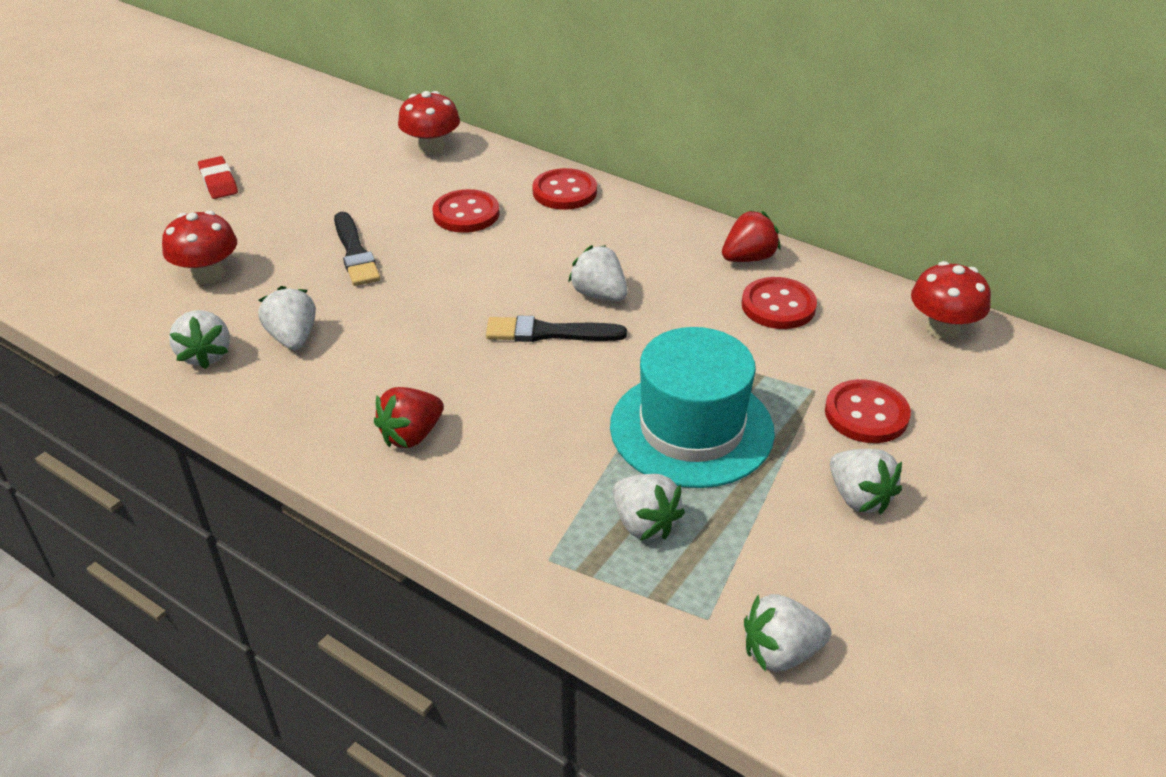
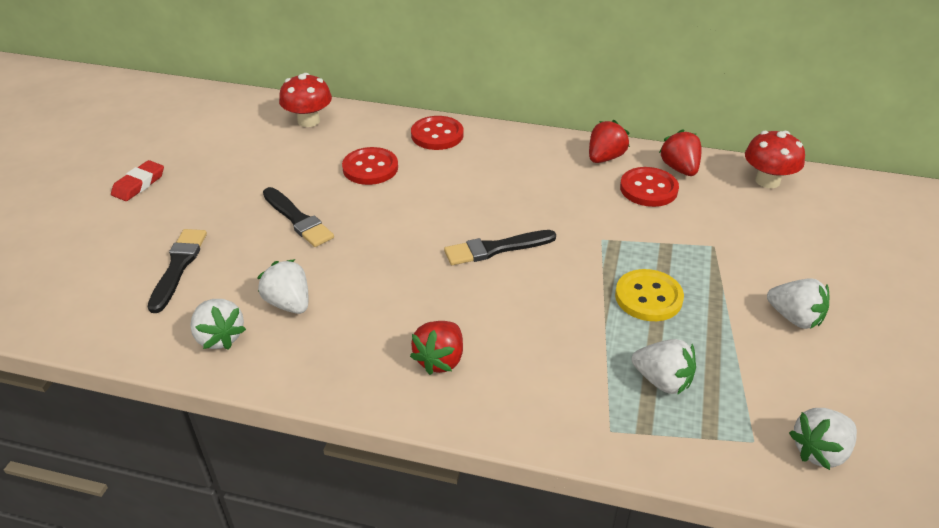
camera: 20 degrees left, 0 degrees up
red mushroom [162,210,237,284] -> black brush [148,229,207,313]
red eraser [198,156,238,199] -> red eraser turned 75 degrees clockwise [111,160,164,201]
white strawberry [568,245,627,301] -> none
turquoise hat [610,327,775,488] -> yellow button [615,269,684,321]
red button [825,379,911,443] -> none
none -> red strawberry [659,129,702,176]

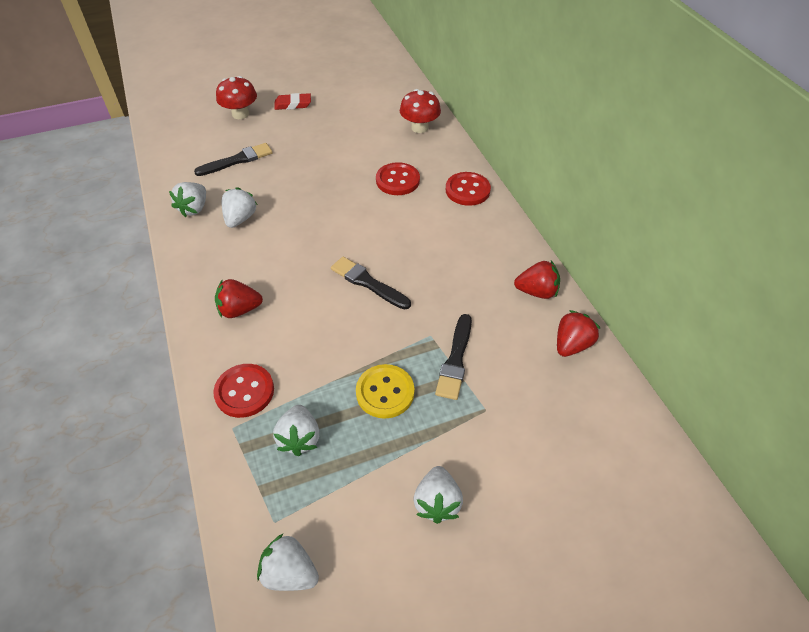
camera: 55 degrees right, 10 degrees up
black brush [263,187,334,247] -> black brush moved to [435,314,472,400]
red button [620,167,679,207] -> red button moved to [213,364,274,418]
red mushroom [745,131,805,188] -> red mushroom moved to [216,76,257,119]

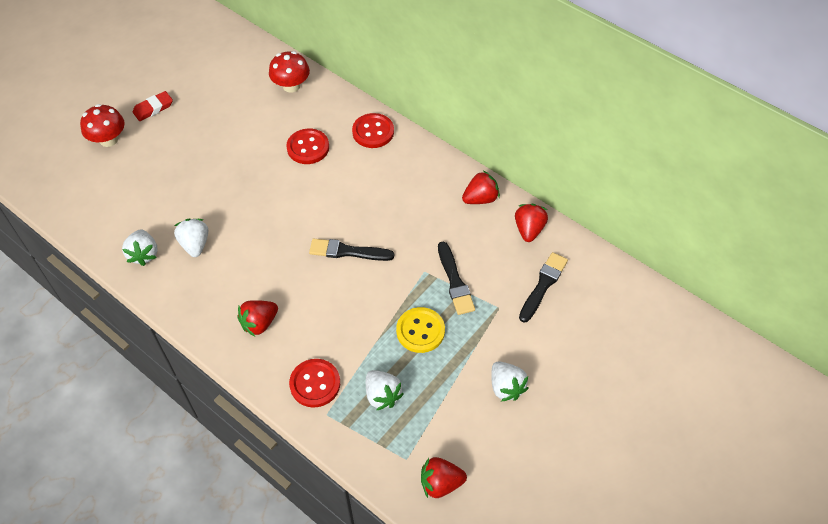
camera: 30 degrees left, 5 degrees up
black brush [194,143,273,176] -> black brush moved to [519,252,568,322]
white strawberry [257,534,319,591] -> red strawberry [421,457,467,498]

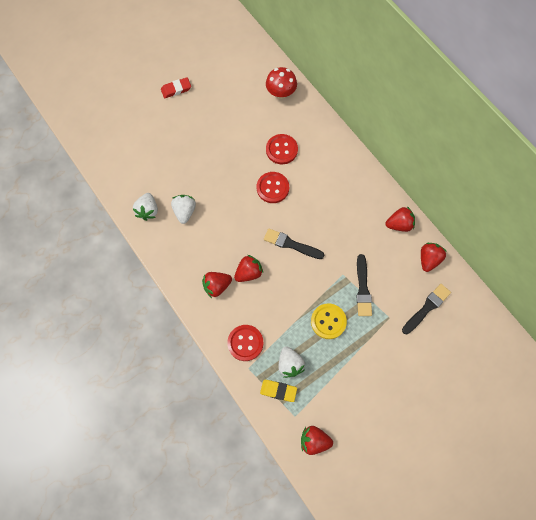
camera: 15 degrees right, 15 degrees up
red mushroom [80,104,125,147] -> none
red button [352,113,394,148] -> red button moved to [257,172,289,203]
white strawberry [491,361,529,401] -> none
none -> red strawberry [234,255,263,282]
none -> yellow eraser [260,380,297,402]

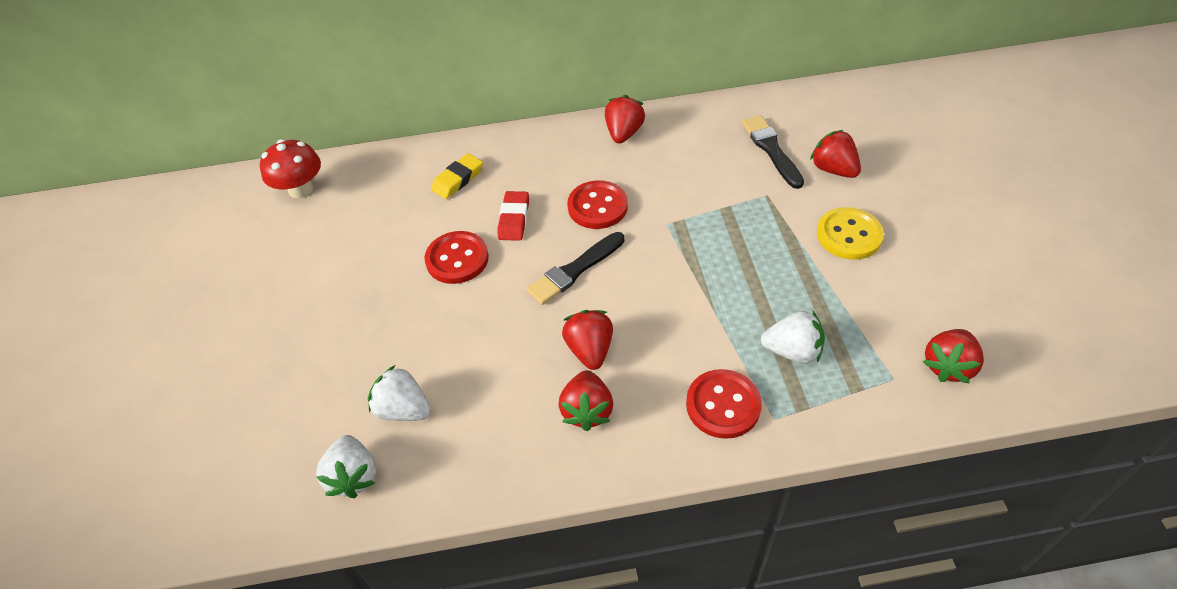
camera: 60 degrees left, 20 degrees down
white strawberry [132,193,158,221] -> white strawberry turned 45 degrees clockwise [316,435,376,498]
red eraser [161,77,191,98] -> red eraser moved to [498,191,529,241]
yellow eraser [260,380,297,402] -> yellow eraser moved to [431,153,483,199]
red button [266,134,298,164] -> red button moved to [567,180,628,229]
yellow button [311,303,347,339] -> yellow button moved to [817,207,884,260]
black brush [356,254,372,316] -> none
red strawberry [421,243,447,272] -> red strawberry moved to [810,130,861,178]

